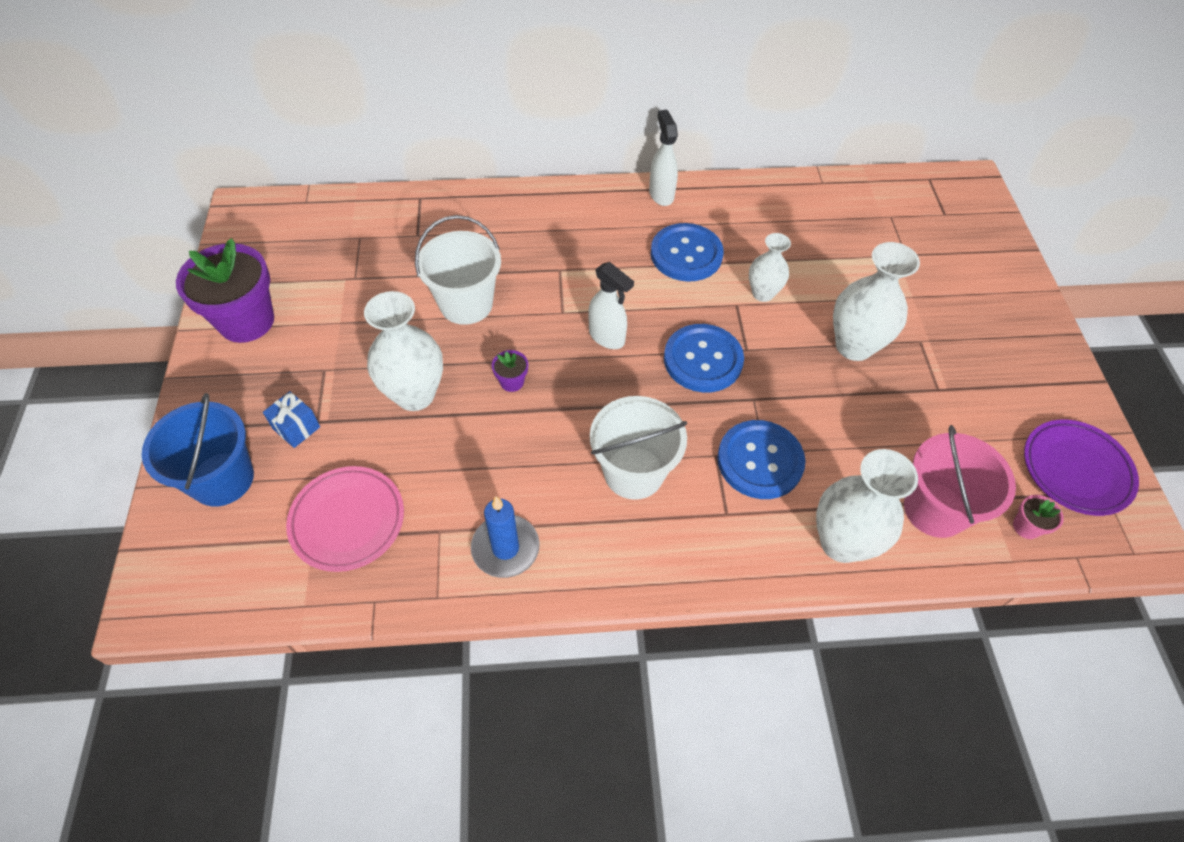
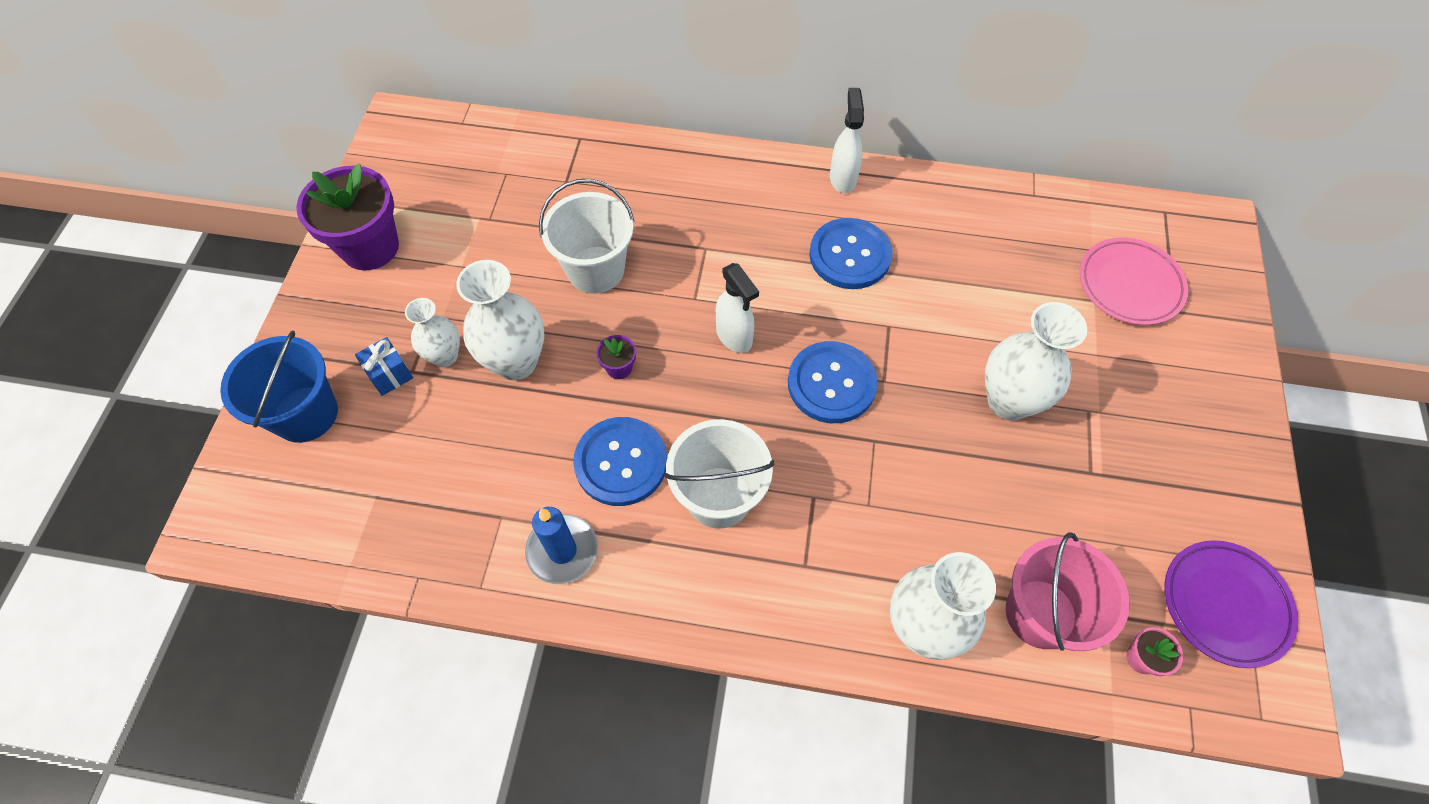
camera: 15 degrees right, 5 degrees up
pink plate [286,466,404,572] -> pink plate moved to [1079,238,1189,325]
blue button [717,420,806,499] -> blue button moved to [573,417,667,506]
white vase [749,233,791,302] -> white vase moved to [405,298,460,367]

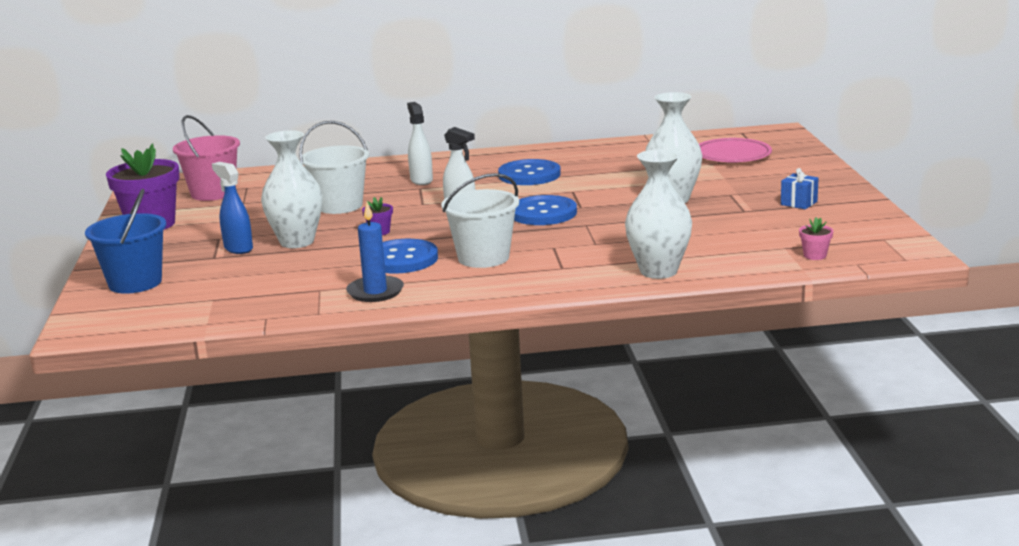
camera: 15 degrees left, 40 degrees down
blue gift [355,337,413,396] -> blue gift moved to [781,168,819,209]
white vase [405,298,460,367] -> blue spray bottle [212,162,253,254]
white spray bottle [830,88,864,193] -> white spray bottle moved to [407,102,433,185]
pink bucket [1006,532,1129,651] -> pink bucket moved to [173,115,240,201]
purple plate [1164,540,1298,668] -> none

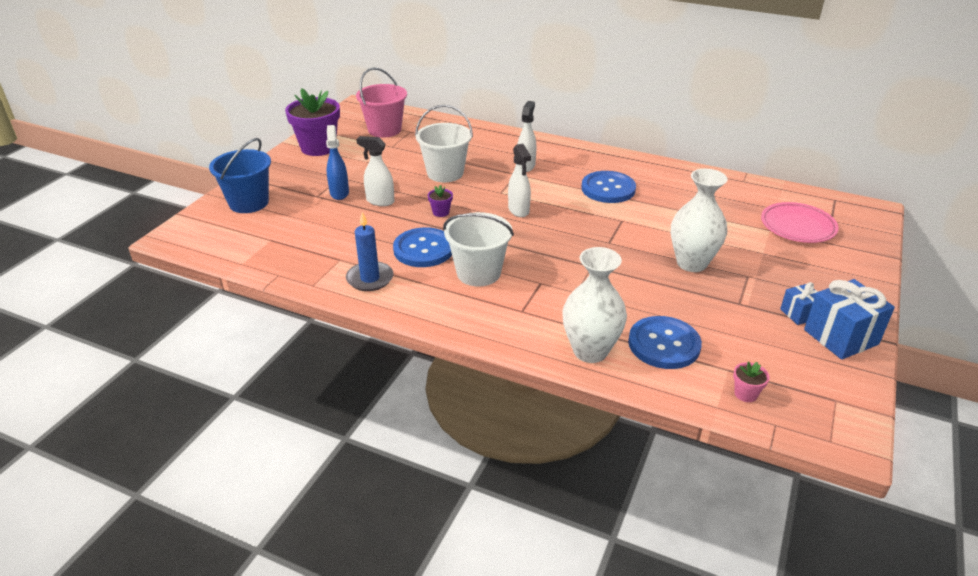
camera: 30 degrees right, 15 degrees up
white vase [261,130,322,248] -> white spray bottle [356,136,394,206]
blue button [514,195,577,225] -> blue button moved to [628,316,702,369]
none -> blue gift [804,279,895,360]

